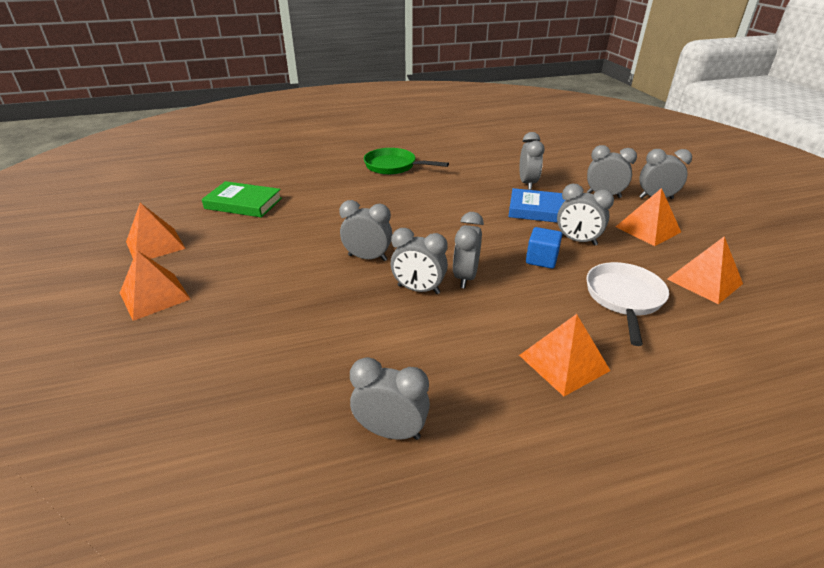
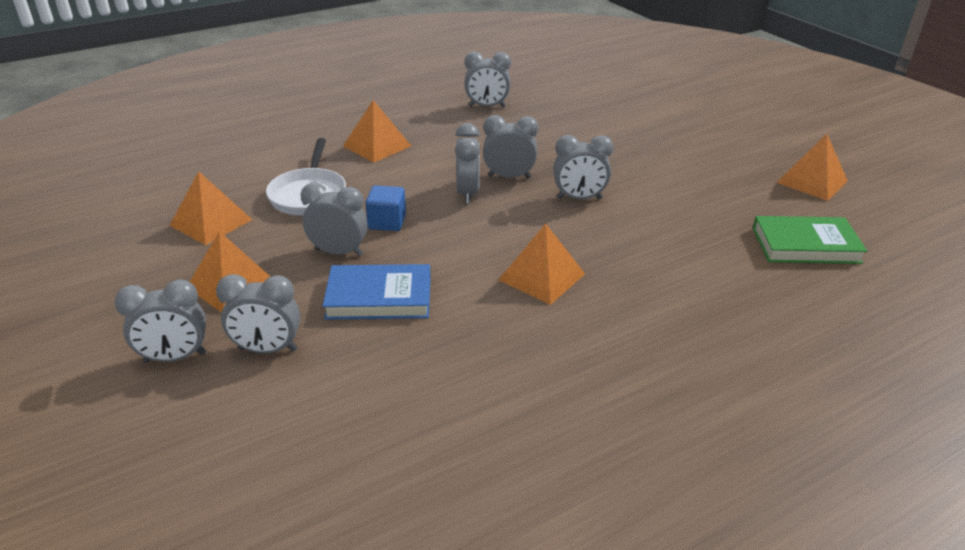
camera: 165 degrees right, 0 degrees up
orange pyramid [120,250,190,321] -> orange pyramid moved to [499,223,585,305]
green pan [364,148,449,175] -> none
grey clock [520,132,545,190] -> none

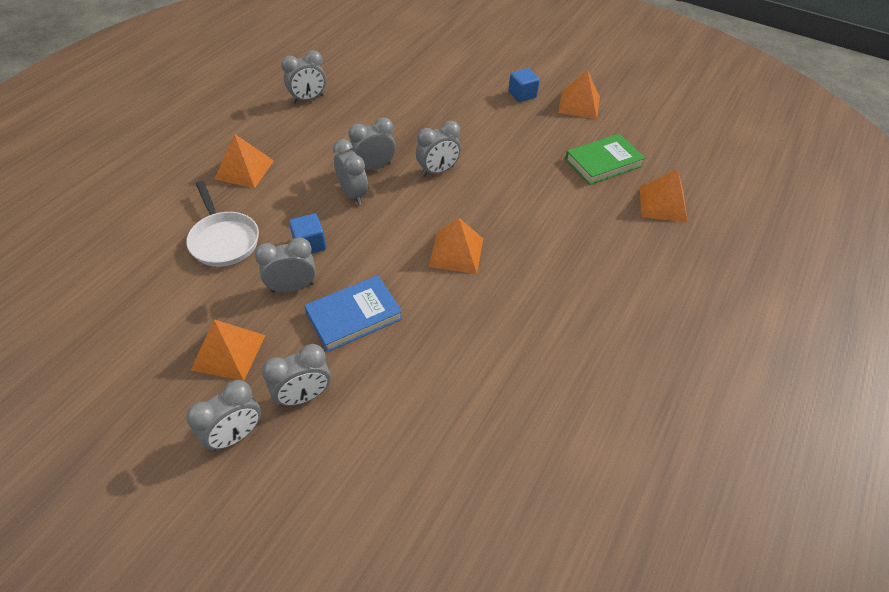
camera: 30 degrees left, 15 degrees up
orange pyramid [169,171,252,245] -> orange pyramid moved to [640,169,688,223]
none -> blue cube [508,68,540,102]

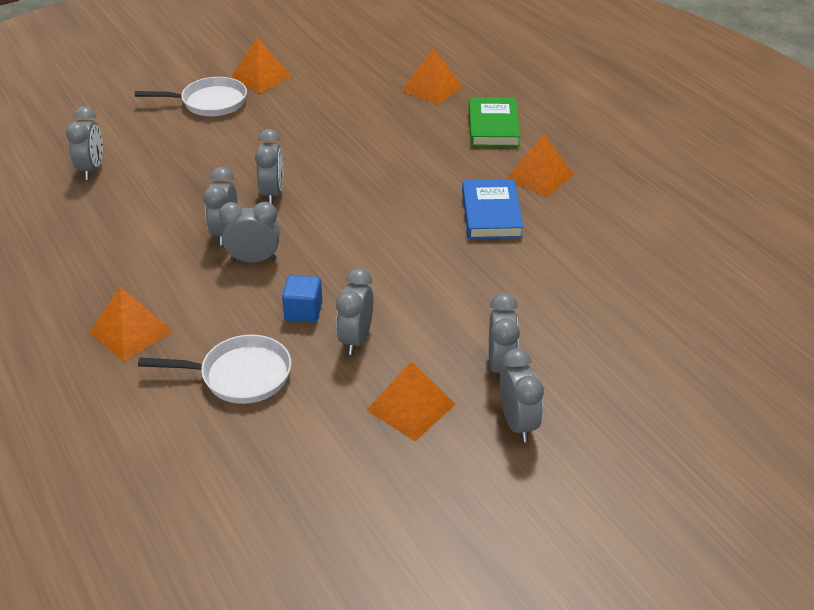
camera: 60 degrees left, 10 degrees down
grey clock [281,50,326,103] -> grey clock moved to [66,106,103,180]
blue book [304,275,402,352] -> blue book moved to [462,179,524,239]
orange pyramid [428,217,483,274] -> orange pyramid moved to [506,134,574,197]
blue cube [508,68,540,102] -> white pan [135,77,247,116]
green book [565,134,645,185] -> green book moved to [469,98,520,147]

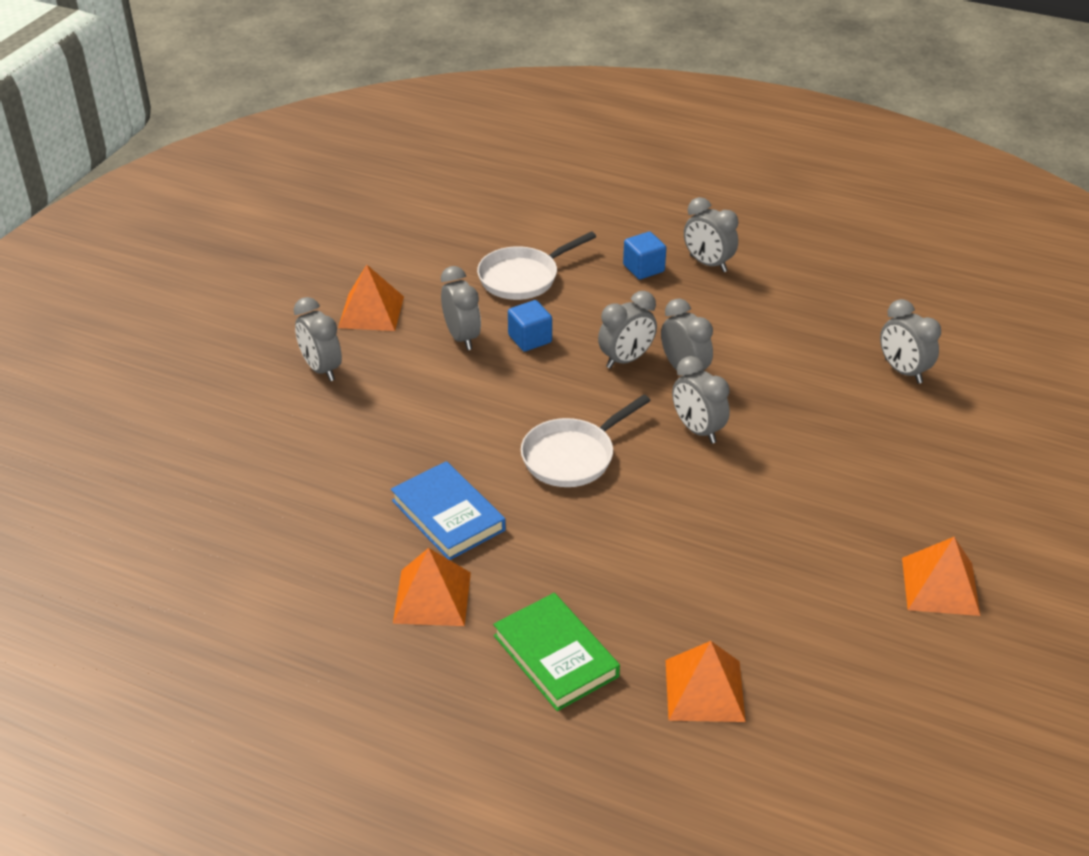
camera: 145 degrees right, 0 degrees up
orange pyramid [89,287,173,361] -> blue cube [623,232,666,279]
white pan [135,77,247,116] -> white pan moved to [521,394,651,487]
grey clock [500,348,544,442] -> grey clock moved to [684,197,739,272]

